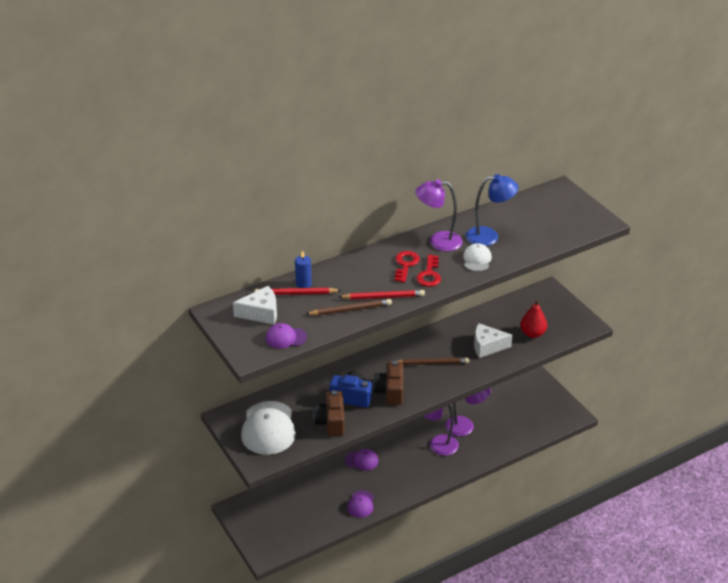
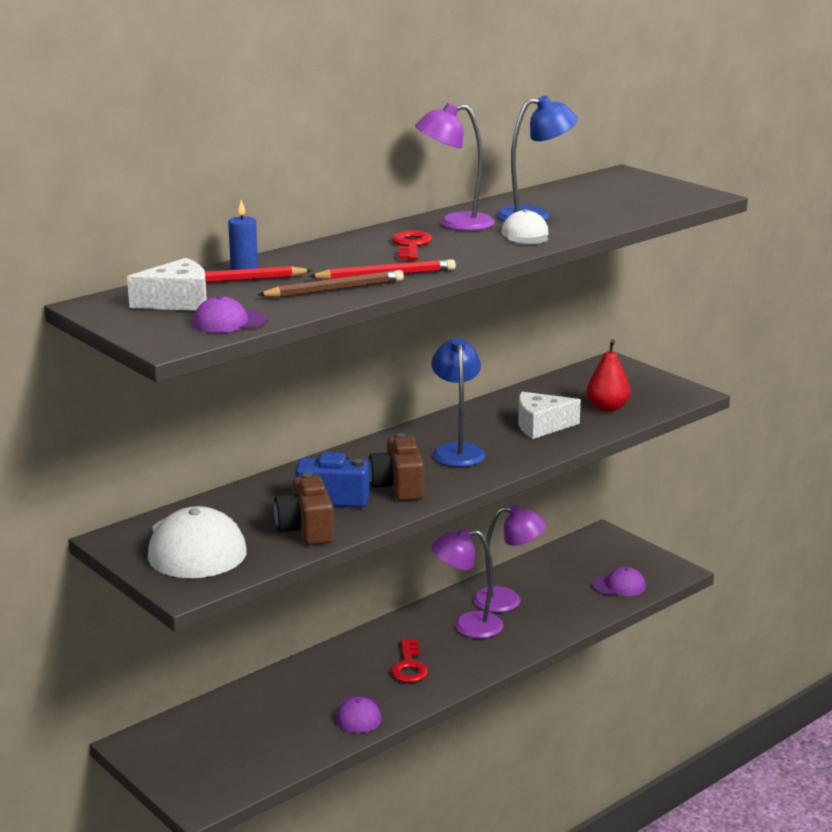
camera: 10 degrees left, 15 degrees down
purple cap [345,449,378,470] -> purple cap moved to [592,567,646,596]
brown pencil [397,358,469,365] -> blue lamp [431,338,486,467]
red key [416,255,441,287] -> red key moved to [391,639,428,683]

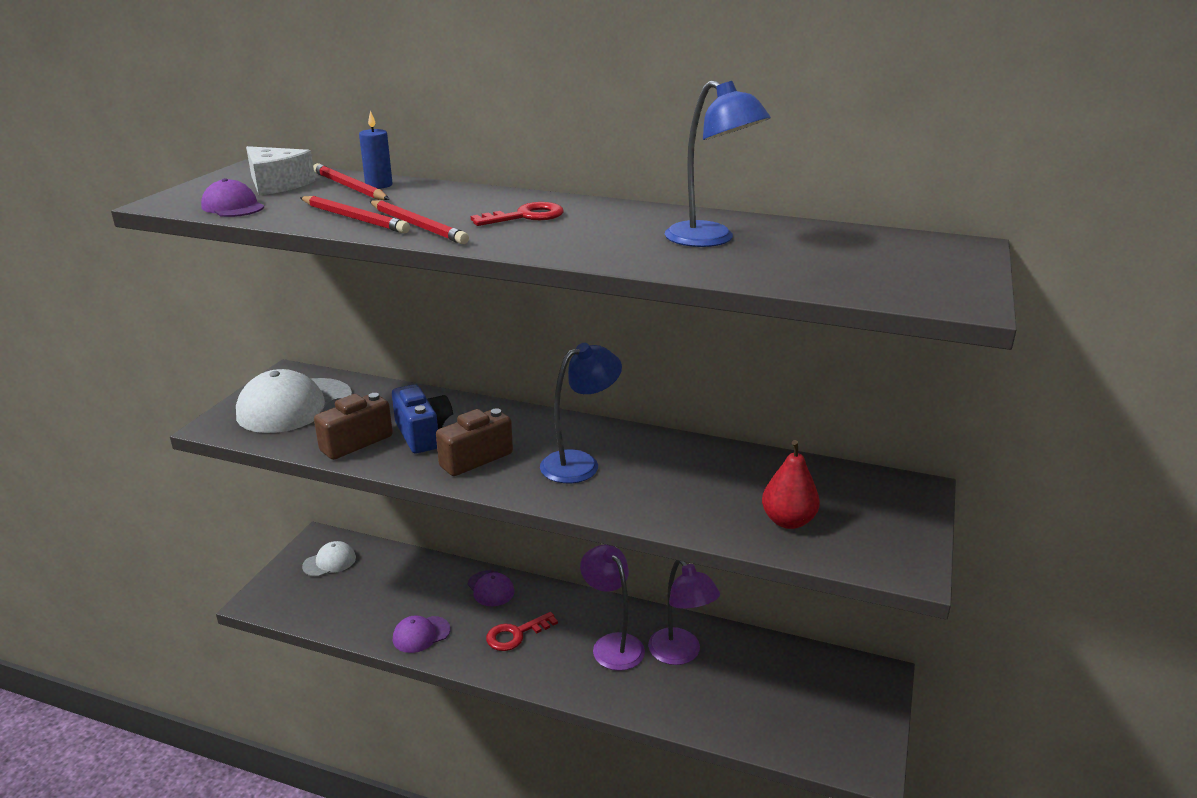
camera: 60 degrees right, 5 degrees up
brown pencil [257,270,404,297] -> red pencil [300,196,410,233]
purple lamp [415,103,495,231] -> none
white cap [502,210,549,244] -> white cap moved to [302,541,356,577]
white cheese [518,392,581,439] -> none
purple cap [592,567,646,596] -> purple cap moved to [468,570,515,606]

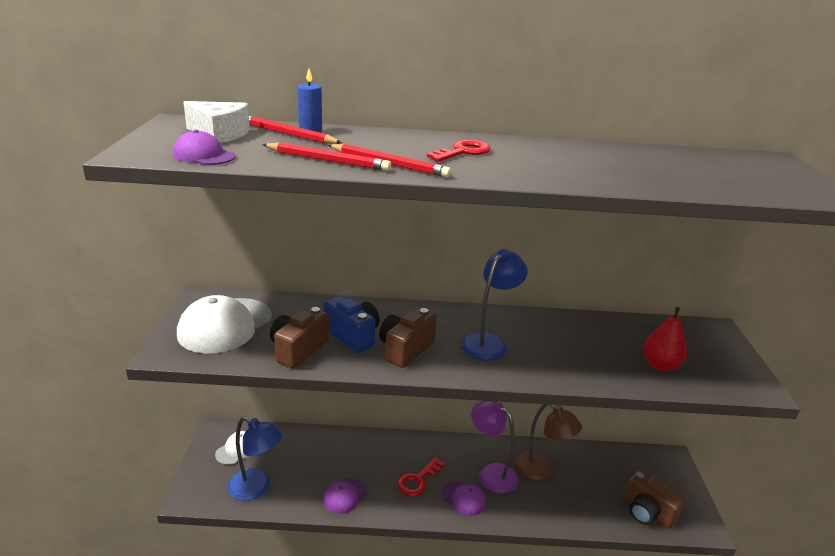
camera: 20 degrees left, 0 degrees up
purple cap [468,570,515,606] -> purple cap moved to [442,481,486,516]
purple lamp [648,560,720,665] -> brown lamp [515,404,582,480]
blue lamp [665,80,771,247] -> blue lamp moved to [228,416,282,501]
none -> brown camera [624,471,685,529]

